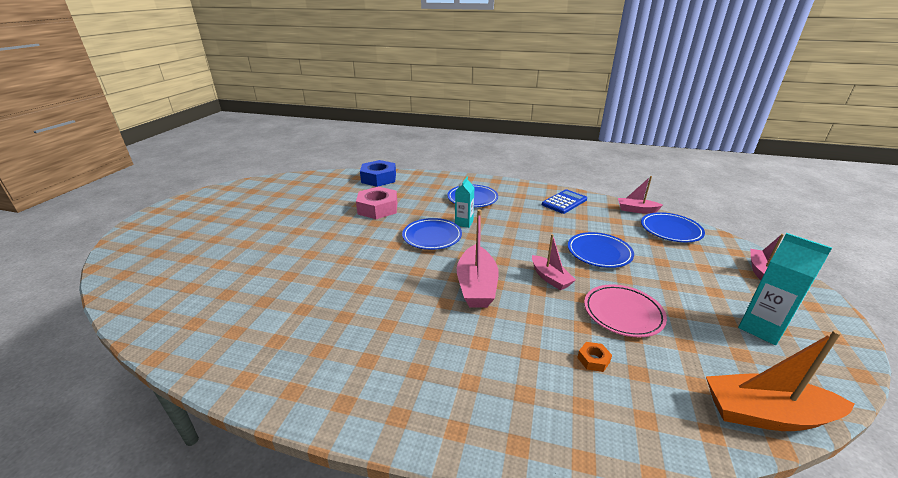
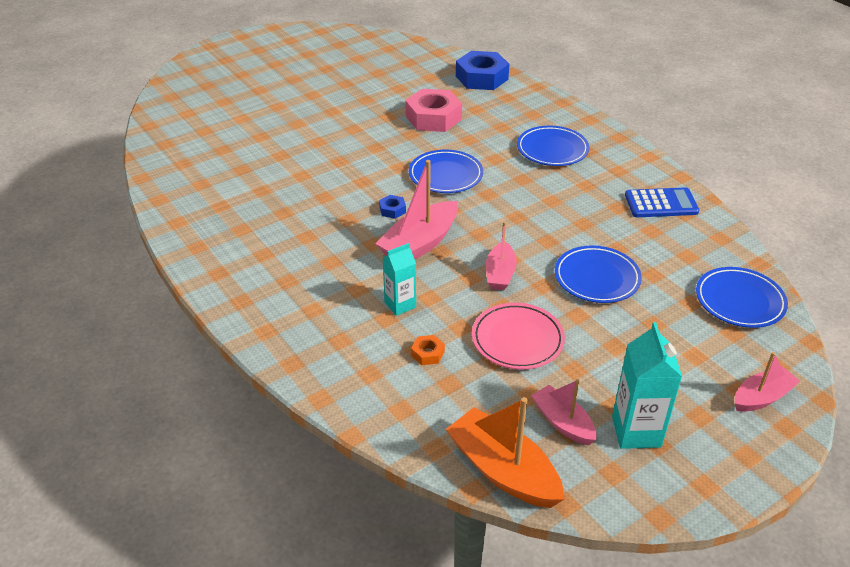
camera: 40 degrees right, 10 degrees up
turquoise carton [455,177,475,228] -> turquoise carton moved to [383,243,416,316]
pink boat [618,176,663,213] -> pink boat moved to [531,379,596,445]
none -> blue nut [379,195,406,219]

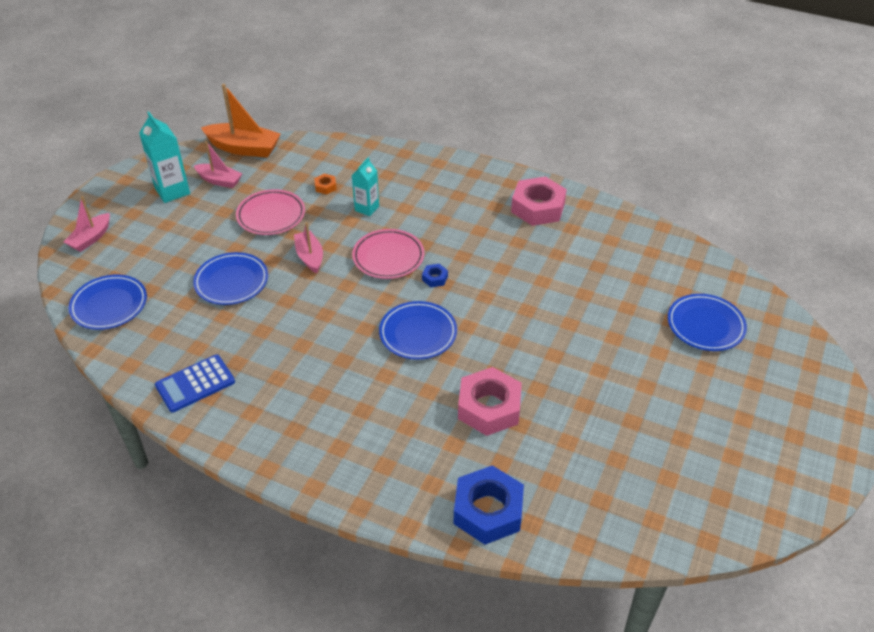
camera: 150 degrees right, 5 degrees up
pink boat [375,160,458,259] -> pink plate [352,229,424,279]
blue plate [517,126,589,166] -> blue plate moved to [668,294,747,351]
none -> pink nut [511,177,567,226]

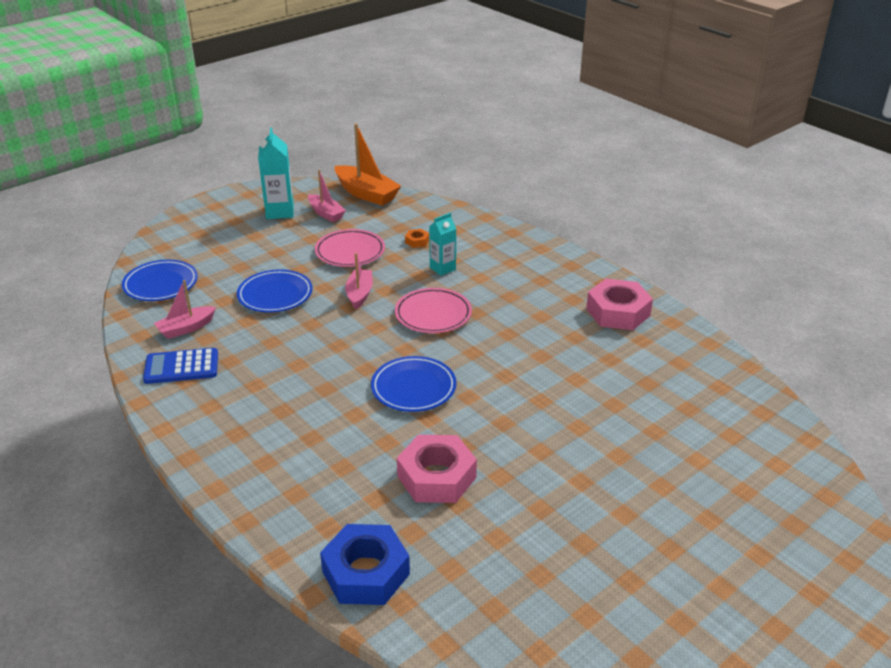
camera: 25 degrees right, 10 degrees down
pink boat [64,196,110,252] -> pink boat moved to [154,280,216,339]
blue nut [422,264,448,287] -> none
blue plate [668,294,747,351] -> none

